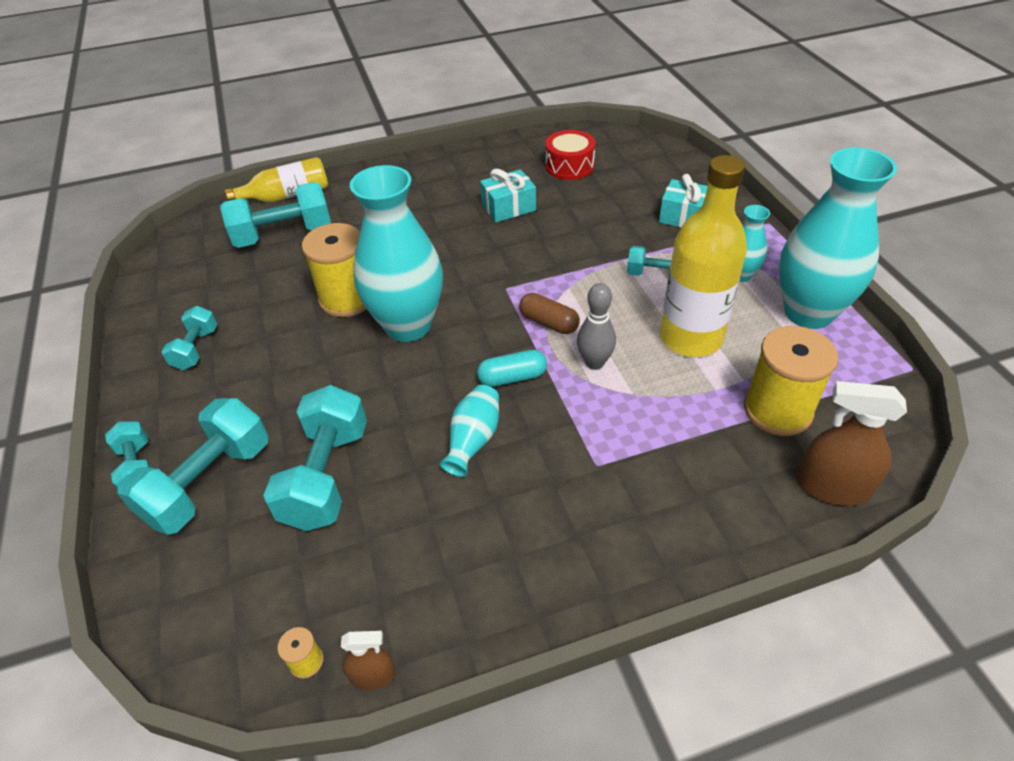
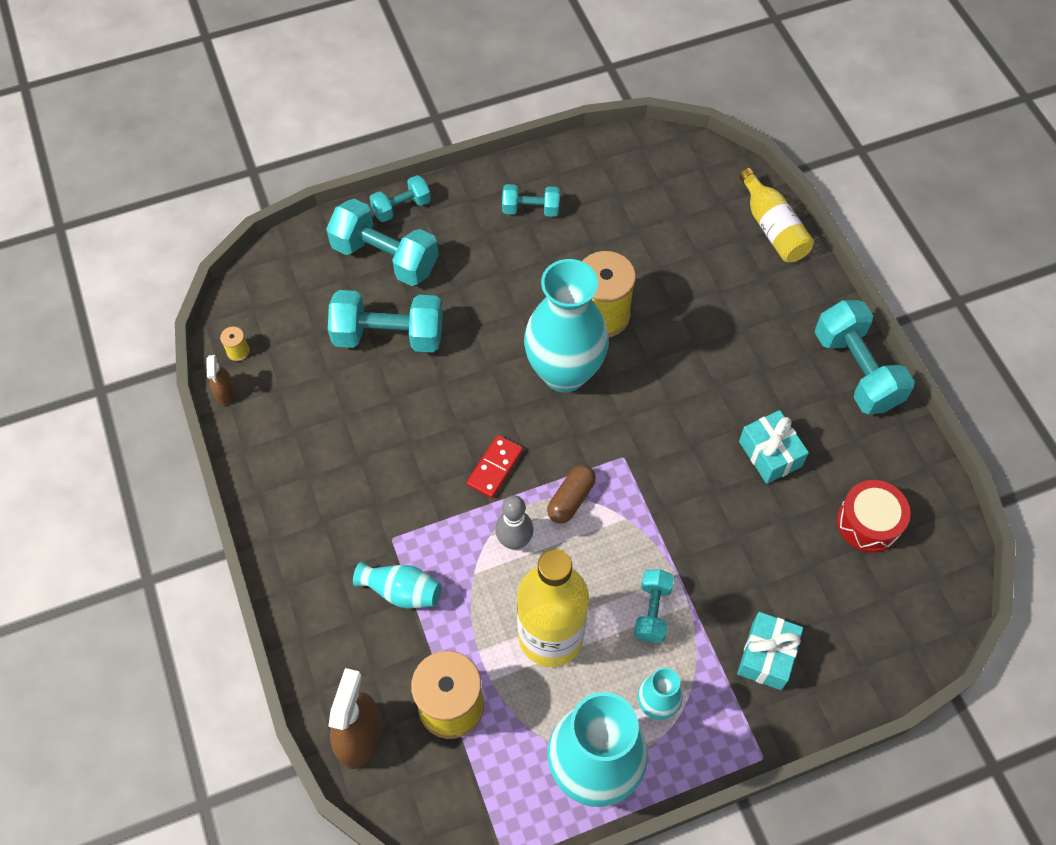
camera: 85 degrees right, 15 degrees up
turquoise dumbbell [220,182,331,248] -> turquoise dumbbell moved to [815,300,915,414]
turquoise vase [440,385,499,477] -> turquoise vase moved to [353,561,441,609]
turquoise capsule [477,350,547,387] -> red domino [466,435,523,498]

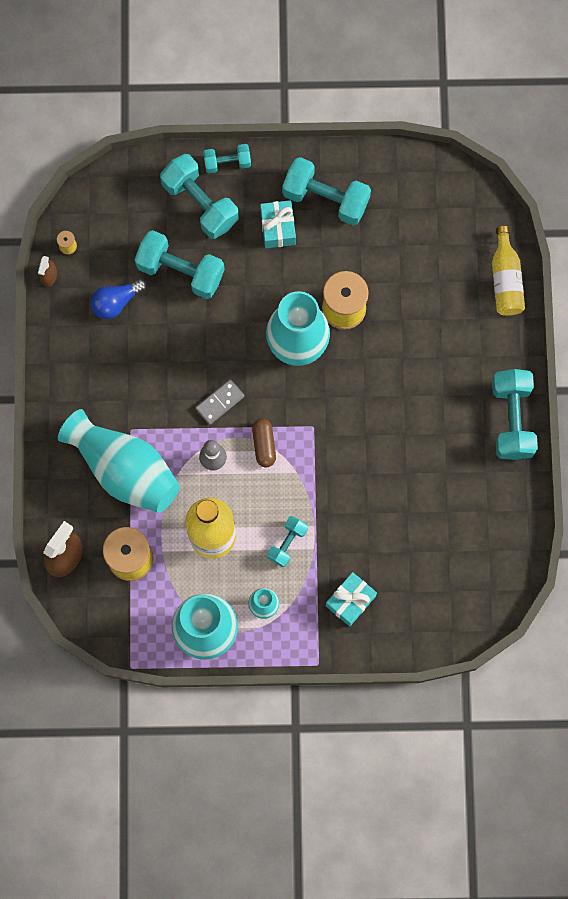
camera: 20 degrees right, 15 degrees up
turquoise vase [353,561,441,609] -> turquoise vase [58,409,180,513], size x2.10
red domino [466,435,523,498] -> grey domino [195,379,245,425]
turquoise dumbbell [502,184,560,217] -> turquoise dumbbell [282,157,371,226], size x1.79
brown capsule [547,465,596,524] -> brown capsule turned 60 degrees counterclockwise [252,418,276,467]
turquoise gift [739,410,809,484] -> turquoise gift moved to [260,200,296,248]
red drum [837,480,911,552] -> none
none -> blue light bulb [91,278,146,319]

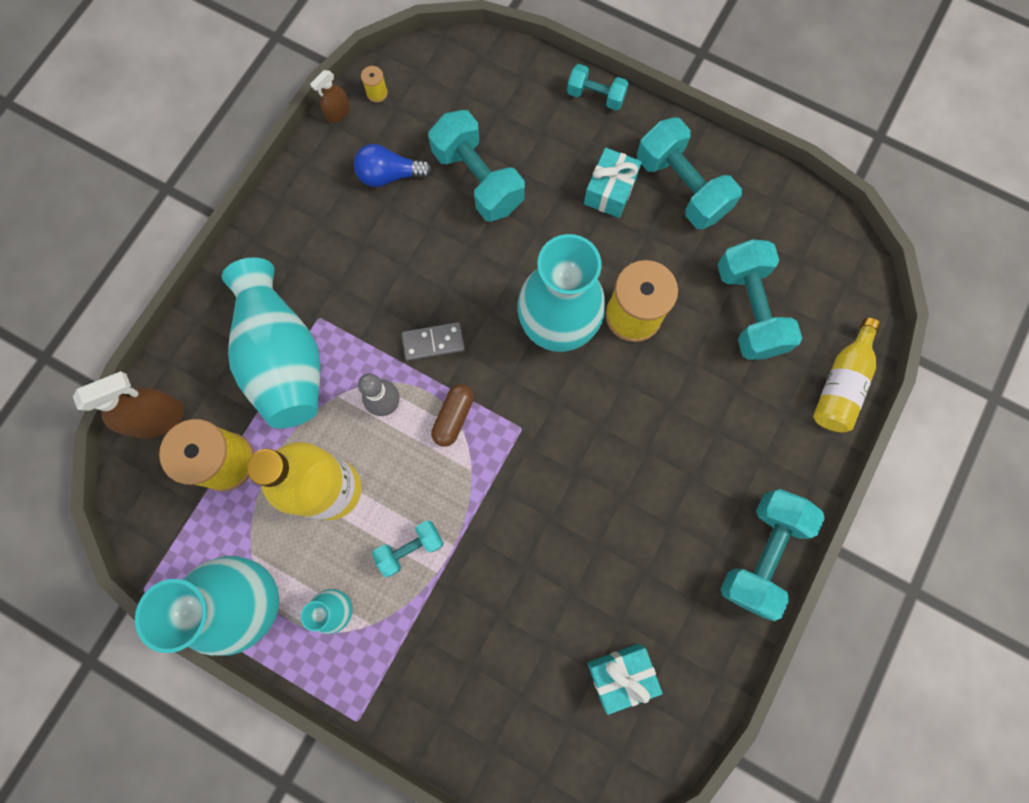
camera: 30 degrees right, 0 degrees up
turquoise dumbbell [160,154,239,239] -> turquoise dumbbell moved to [718,239,802,360]
turquoise gift [326,572,377,627] -> turquoise gift moved to [588,643,663,715]

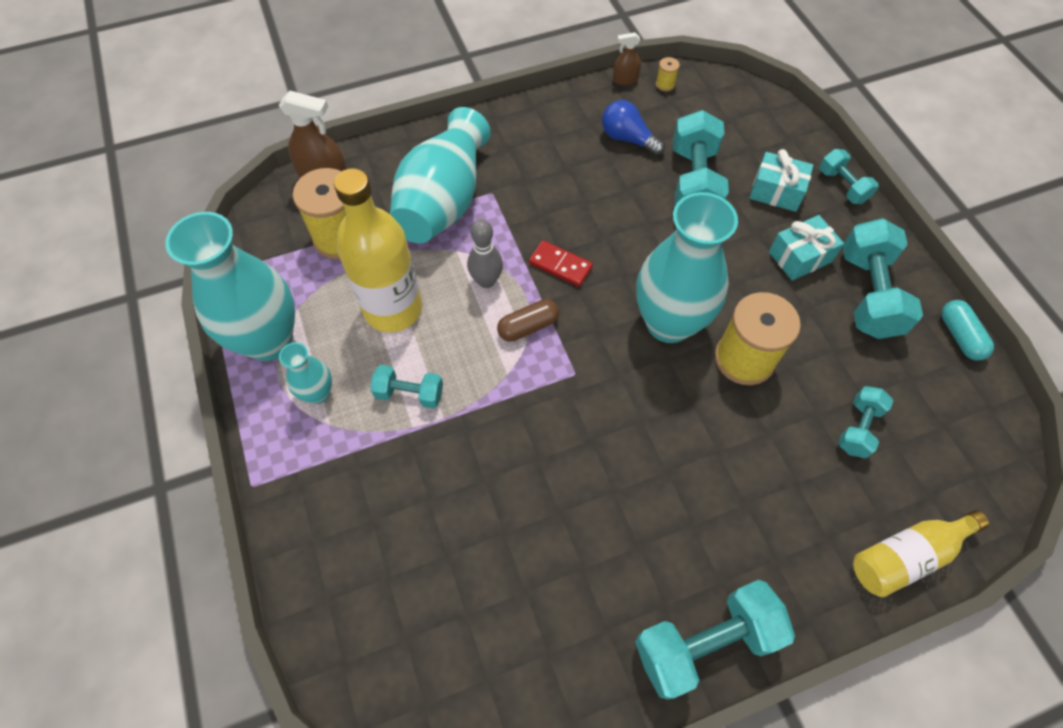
camera: 40 degrees right, 15 degrees down
grey domino [402,322,465,361] -> red domino [529,240,593,287]
turquoise gift [588,643,663,715] -> turquoise gift moved to [749,149,813,212]
turquoise dumbbell [718,239,802,360] -> turquoise dumbbell [838,386,894,459], size x0.56
none -> turquoise capsule [941,300,994,361]

